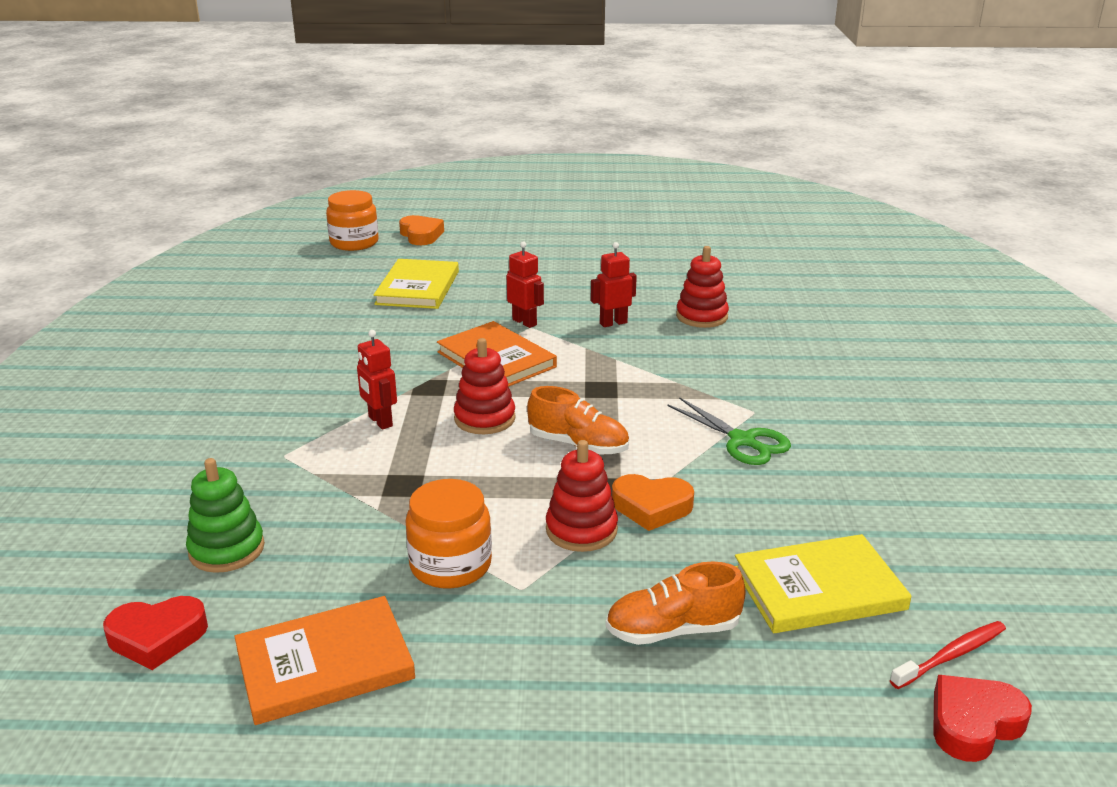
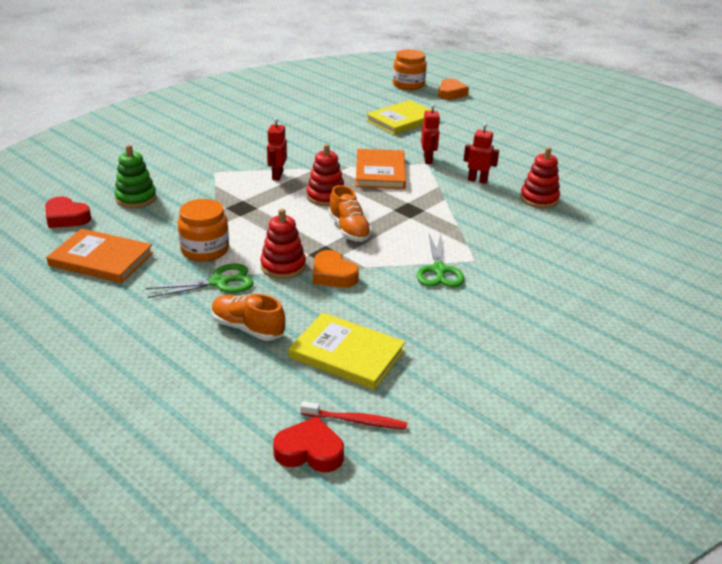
camera: 40 degrees right, 5 degrees up
none -> green scissors [146,264,254,298]

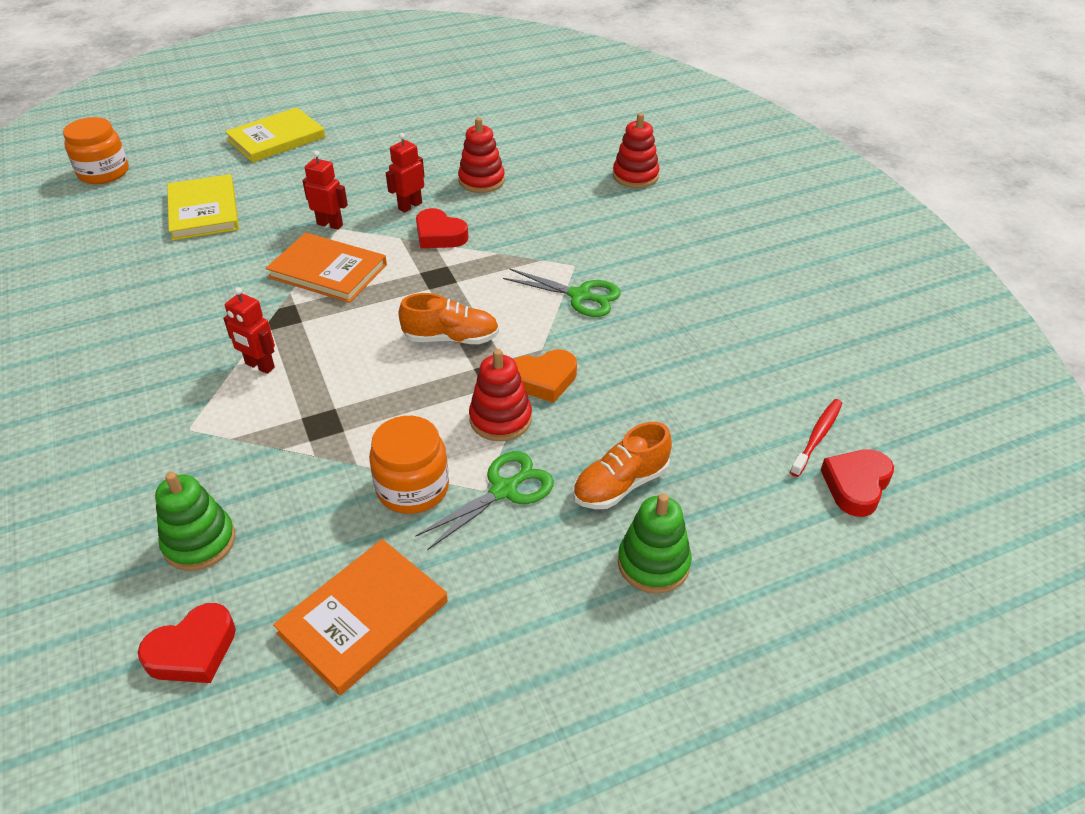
camera: 65 degrees left, 10 degrees up
green scissors [146,264,254,298] -> green scissors turned 45 degrees clockwise [415,451,554,550]
yellow book [289,313,405,390] -> yellow book moved to [225,107,325,163]
red stacking toy [306,144,344,206] -> red stacking toy moved to [613,113,659,188]
orange heart [438,78,469,100] -> none
none -> red heart [416,208,469,248]
none -> green stacking toy [618,493,692,593]

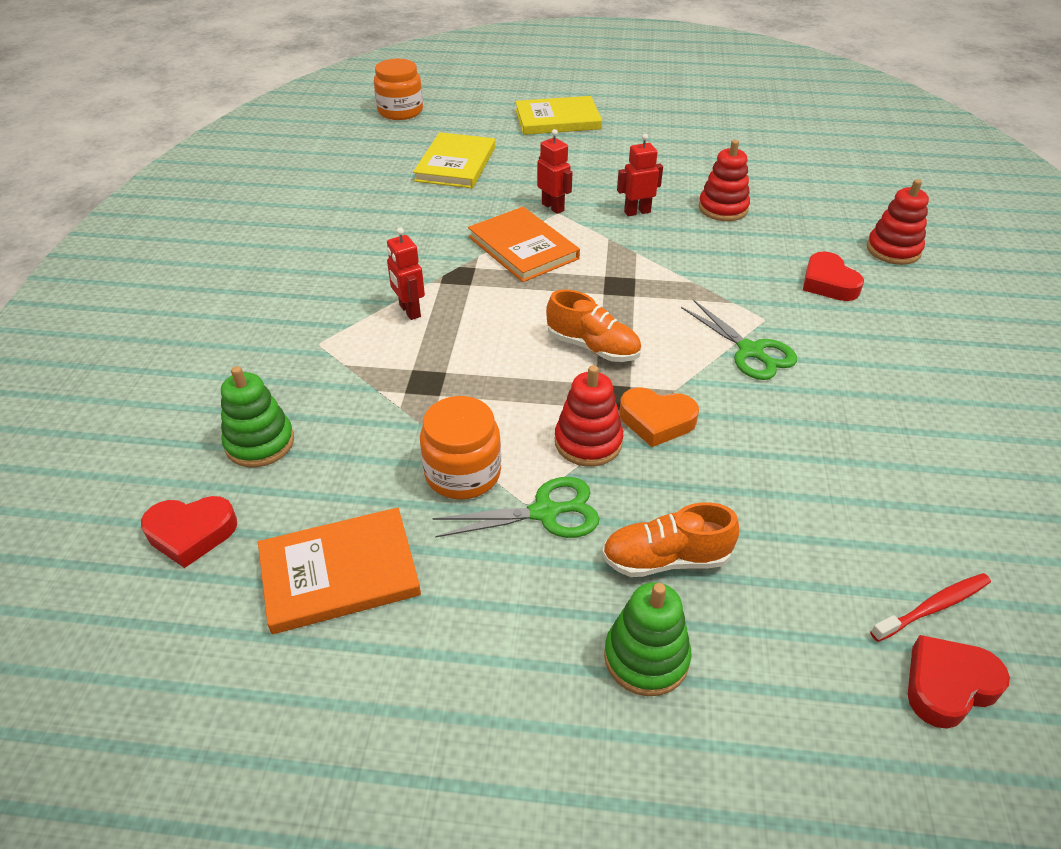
camera: 30 degrees right, 0 degrees up
red heart [416,208,469,248] -> red heart moved to [803,251,864,301]

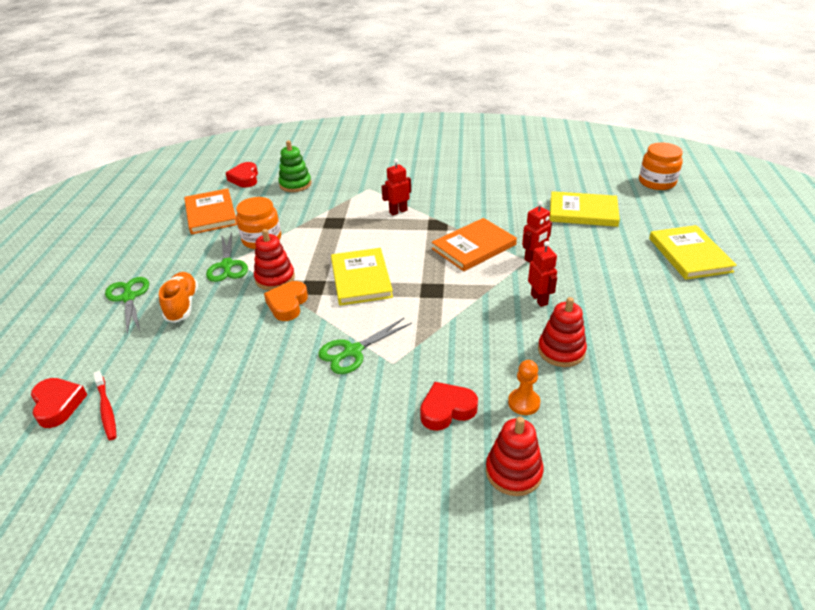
camera: 90 degrees right, 5 degrees down
orange shoe [546,290,641,362] -> yellow book [331,248,393,306]
green stacking toy [604,582,691,696] -> green scissors [105,277,149,334]
none -> orange pawn [508,360,540,415]

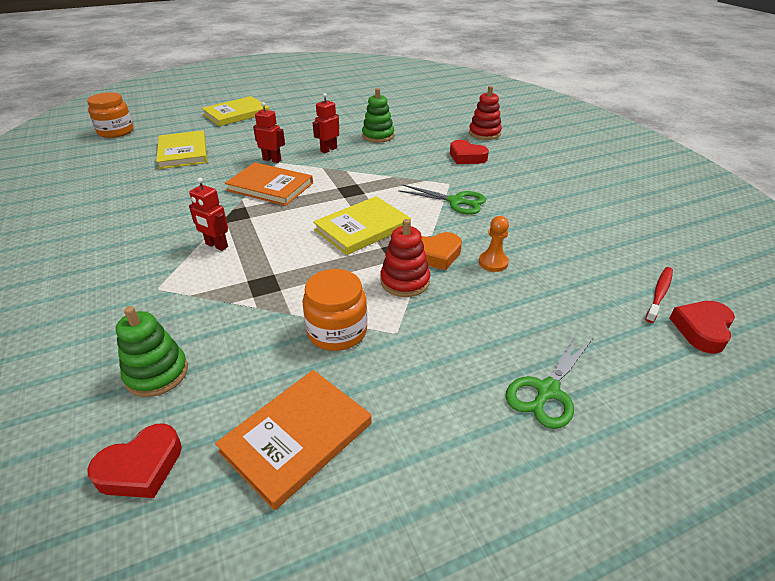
camera: 120 degrees left, 0 degrees up
orange shoe [159,272,198,323] -> none
green scissors [206,232,248,282] -> none
orange pawn [508,360,540,415] -> orange pawn moved to [479,216,509,272]
red stacking toy [538,297,587,367] -> green stacking toy [362,88,394,143]

